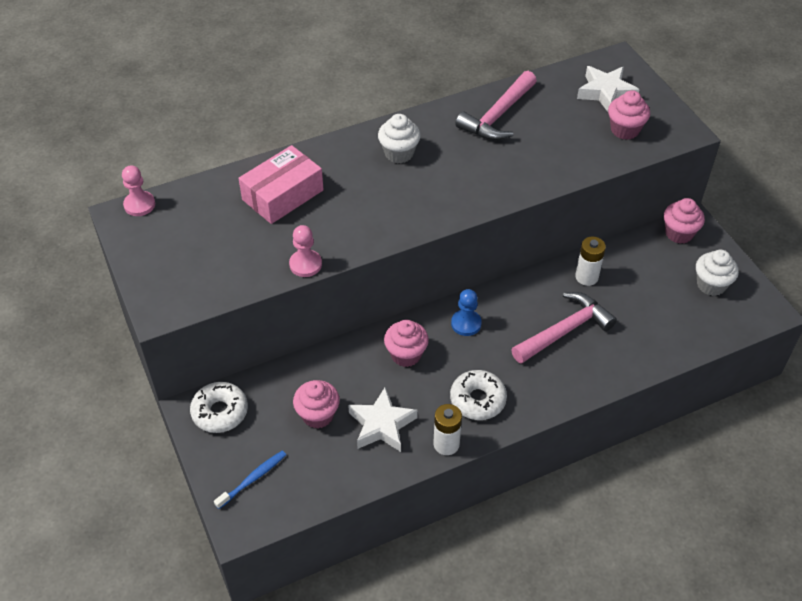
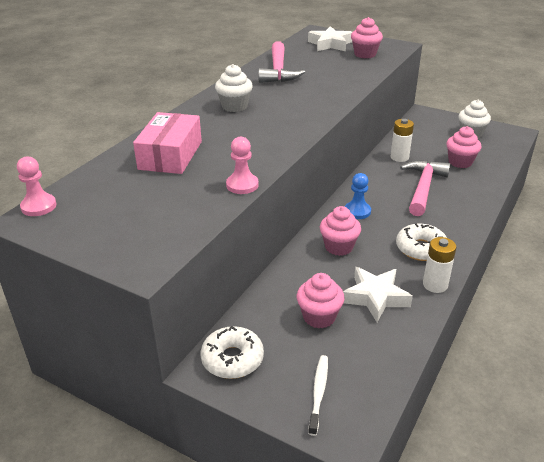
camera: 35 degrees left, 15 degrees down
blue toothbrush [214,450,286,509] -> white toothbrush [308,355,328,436]
pink cupcake [664,198,705,244] -> pink cupcake moved to [446,126,482,168]

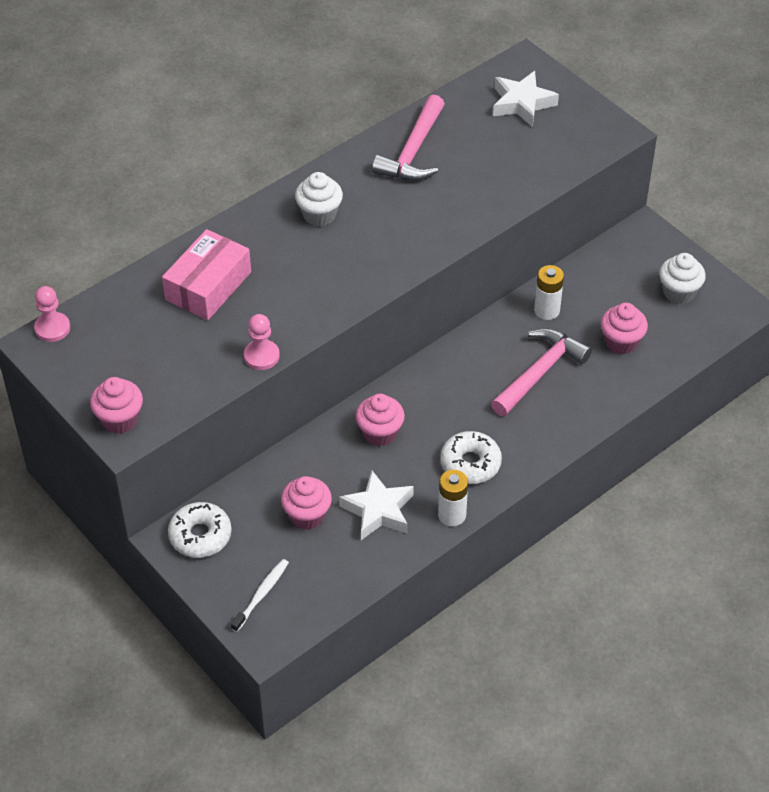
camera: 20 degrees right, 15 degrees up
blue pawn [345,173,371,219] -> none
pink cupcake [351,17,383,58] -> pink cupcake moved to [90,377,143,434]

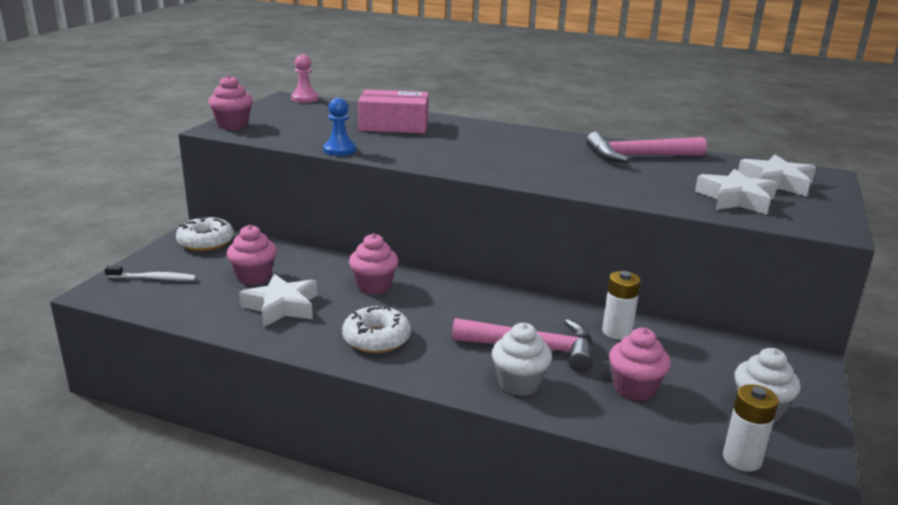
camera: 60 degrees right, 25 degrees down
pink pawn [244,314,280,370] -> blue pawn [323,98,356,156]
white cupcake [295,172,343,227] -> white cupcake moved to [492,323,552,396]
white battery [438,470,468,526] -> white battery moved to [723,384,779,472]
none -> white star [695,169,778,215]

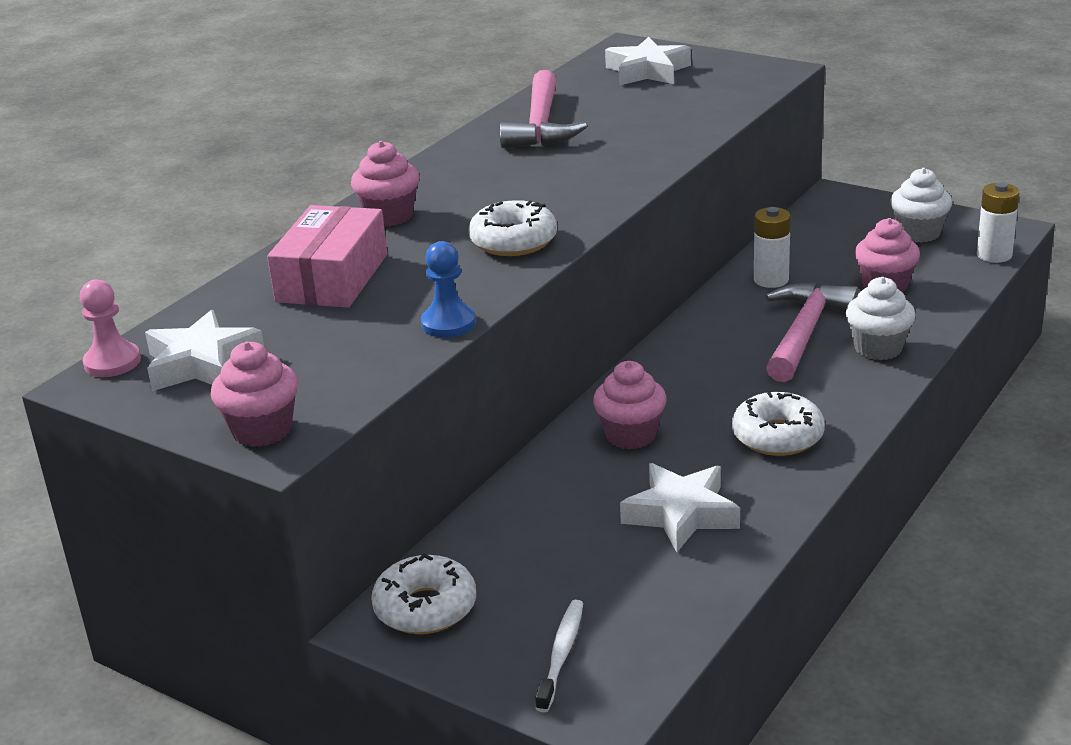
camera: 75 degrees left, 5 degrees up
pink cupcake [227,225,277,285] -> pink cupcake moved to [351,141,420,227]
white star [695,169,778,215] -> white star moved to [145,310,264,391]
none -> white donut [469,200,557,256]

